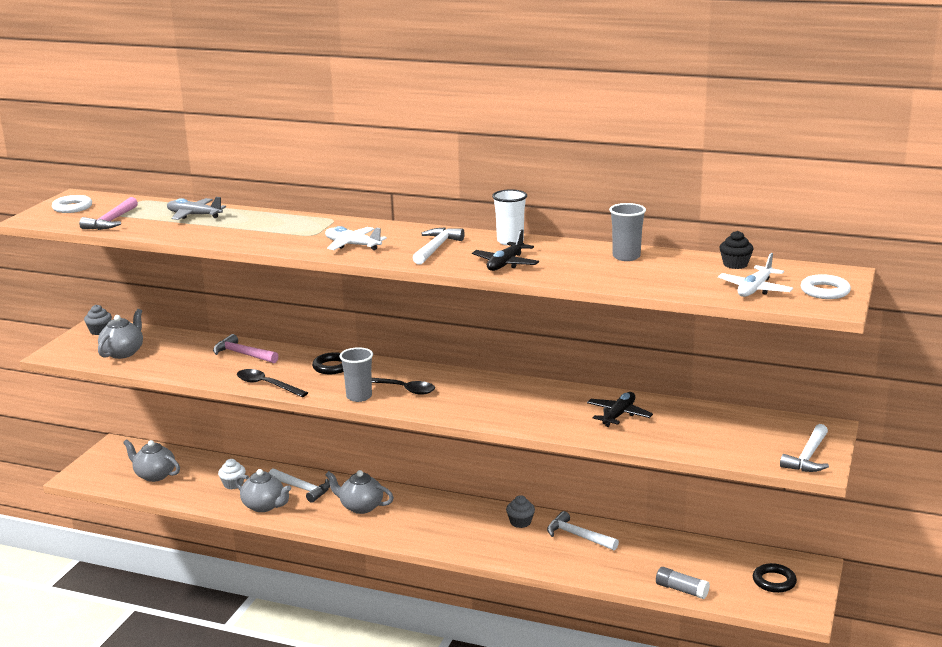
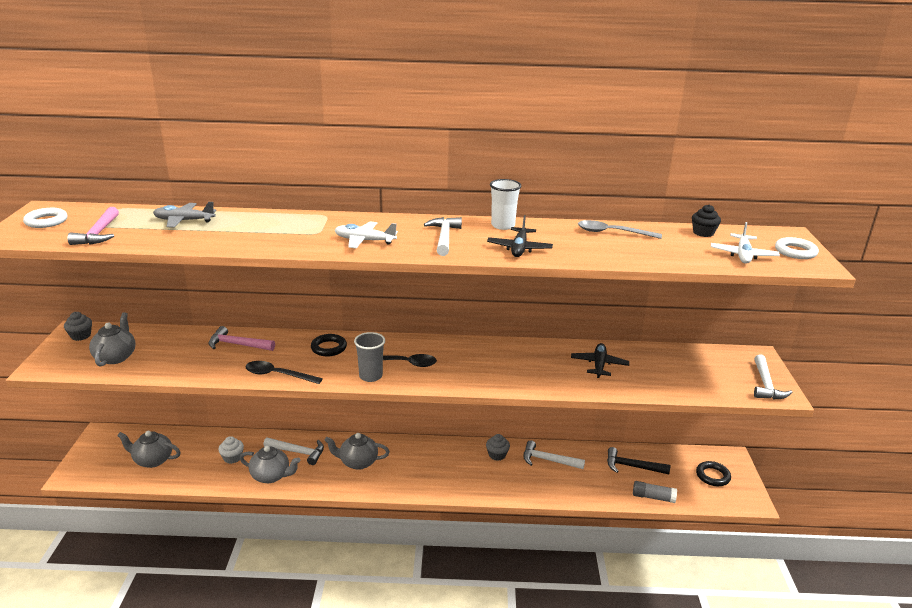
camera: 20 degrees left, 5 degrees up
grey cup [609,203,646,261] -> grey spoon [578,220,662,239]
none -> black hammer [607,447,670,474]

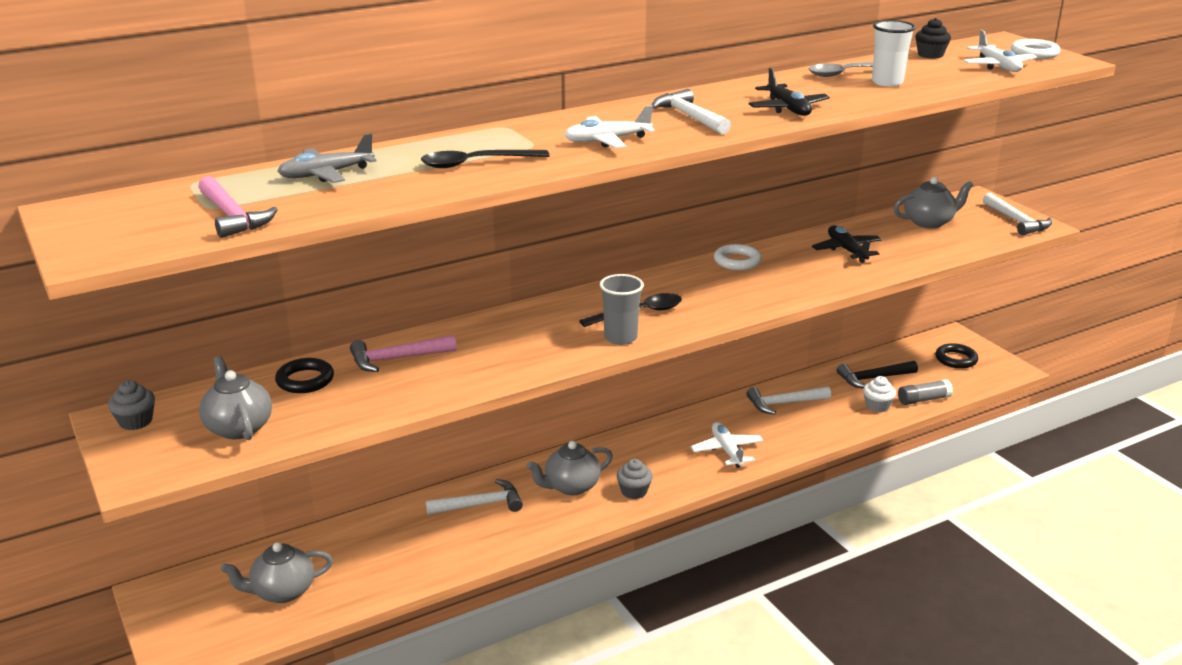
camera: 30 degrees left, 0 degrees up
white ring [23,208,68,228] -> white ring moved to [714,244,762,270]
white cupcake [219,436,244,464] -> white cupcake moved to [863,376,896,412]
grey teapot [240,446,300,483] -> grey teapot moved to [894,177,974,229]
black spoon [245,361,323,384] -> black spoon moved to [421,150,550,168]
black ring [311,334,347,356] -> black ring moved to [275,358,334,393]
grey cupcake [486,434,510,461] -> grey cupcake moved to [617,459,653,499]
white cup [490,179,521,230] -> white cup moved to [872,20,916,87]
none -> white plane [691,422,763,468]

